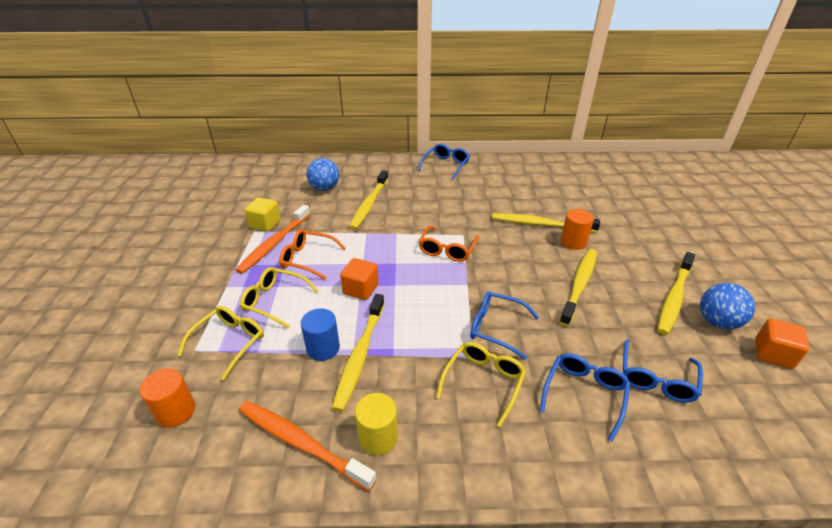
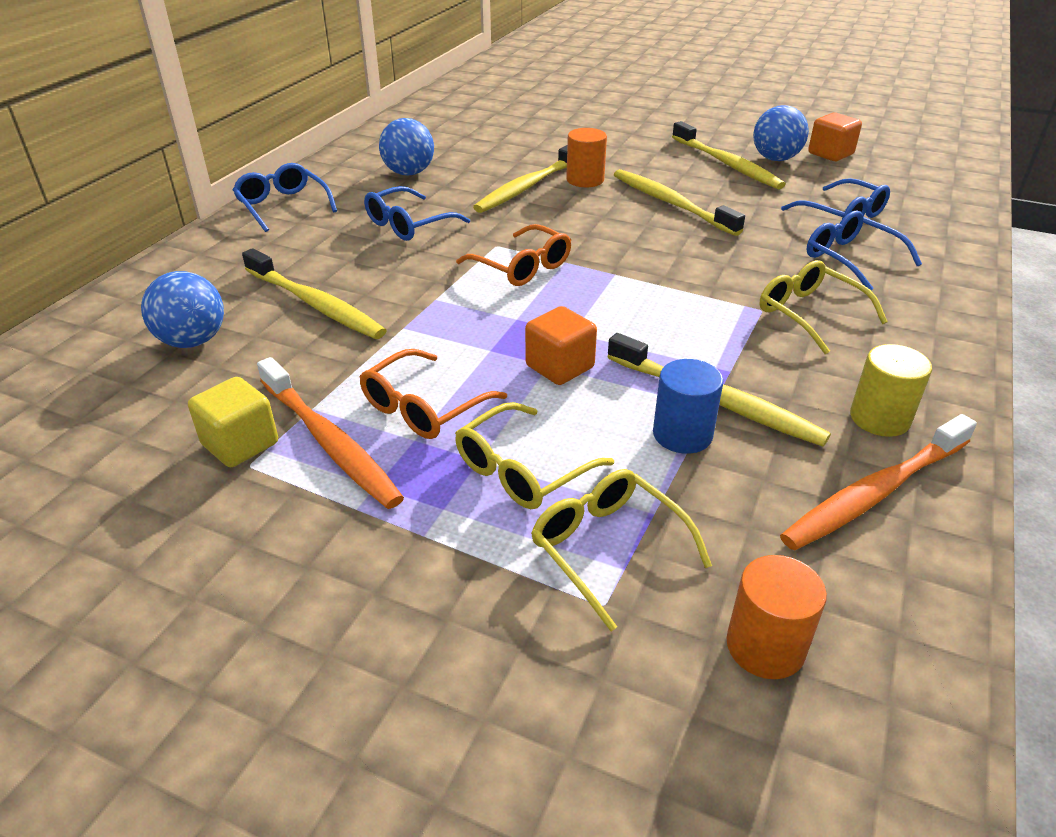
camera: 65 degrees left, 0 degrees up
blue glasses [470,291,539,360] -> blue glasses moved to [364,186,470,241]
none -> blue ball [379,118,434,176]

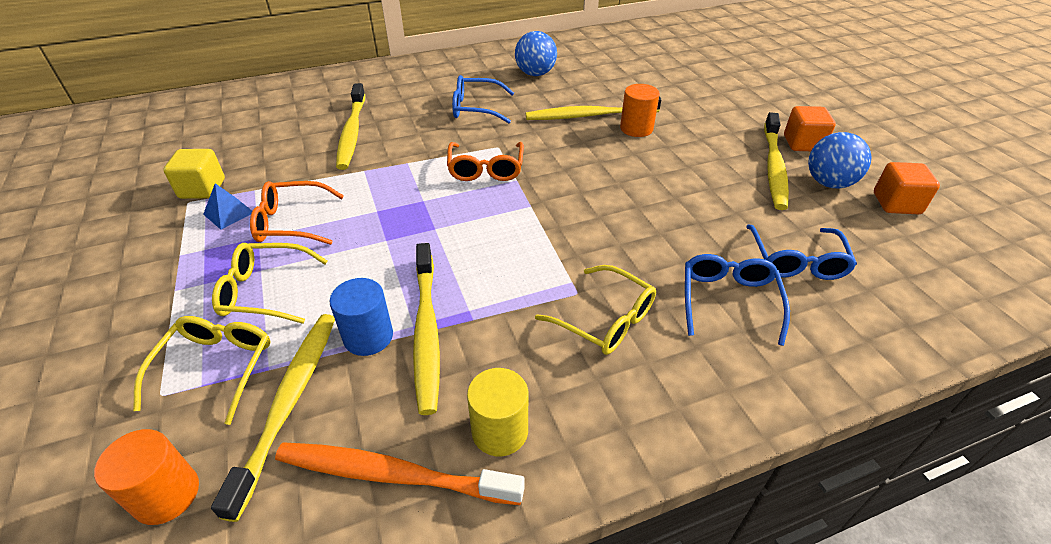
camera: 45 degrees right, 5 degrees up
blue ball [141,271,224,348] -> none
blue glasses [233,163,337,232] -> none
orange toothbrush [257,357,404,509] -> blue pyramid [203,183,252,230]
orange cube [525,306,597,385] -> orange cube moved to [784,106,836,151]
yellow toothbrush [614,169,745,236] -> yellow toothbrush moved to [211,314,335,522]
yellow glasses [760,260,888,354] -> yellow glasses turned 120 degrees clockwise [535,265,656,355]

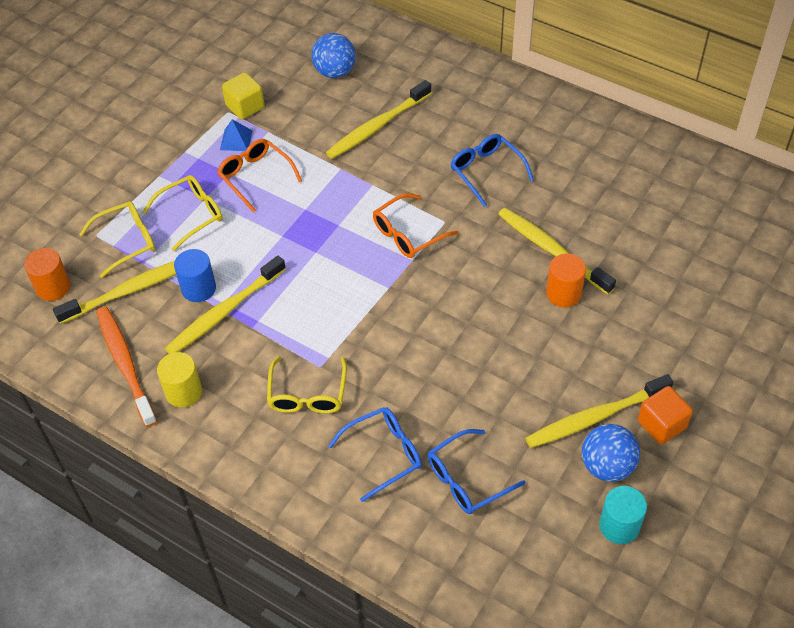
camera: 55 degrees right, 10 degrees up
yellow glasses [212,243,327,324] -> yellow glasses turned 90 degrees clockwise [142,175,222,251]
blue ball [515,31,557,76] -> blue ball moved to [311,33,356,78]
orange cube [874,162,940,214] -> turquoise cylinder [599,486,647,544]

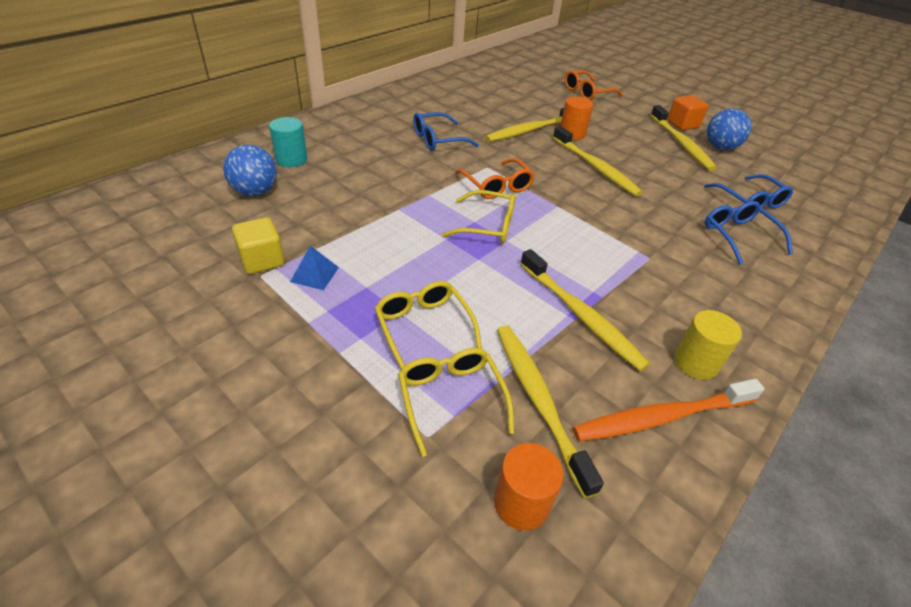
camera: 85 degrees left, 10 degrees down
blue cylinder [174,249,216,302] -> none
orange glasses [217,139,302,213] -> orange glasses moved to [565,70,623,100]
yellow glasses [267,356,347,414] -> yellow glasses moved to [442,190,516,244]
yellow toothbrush [326,80,432,159] -> yellow toothbrush moved to [553,126,643,196]
turquoise cylinder [599,486,647,544] -> turquoise cylinder moved to [269,117,308,167]

